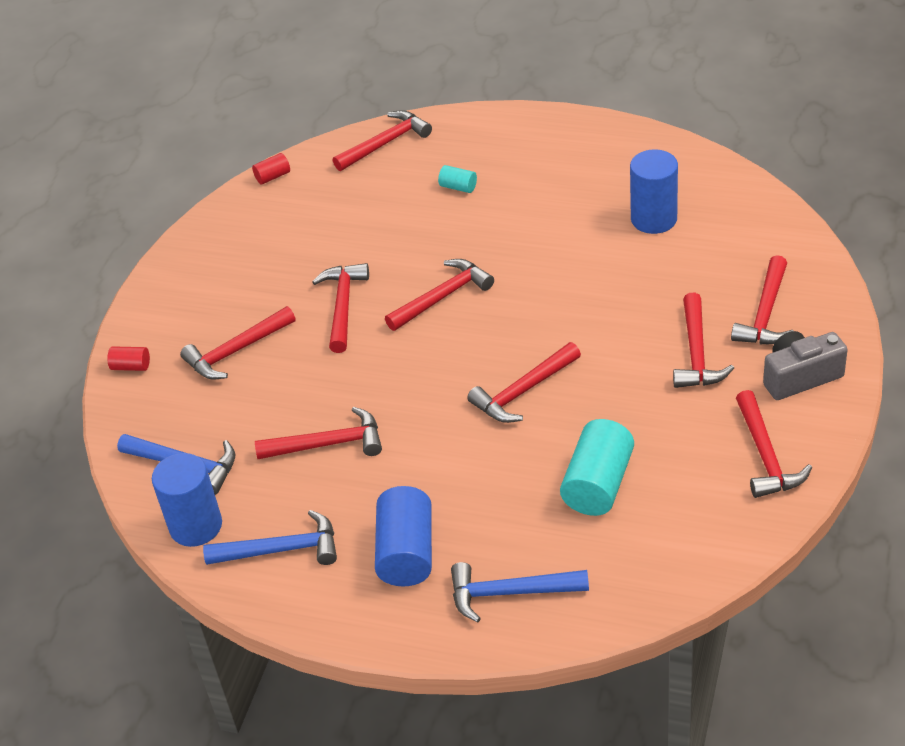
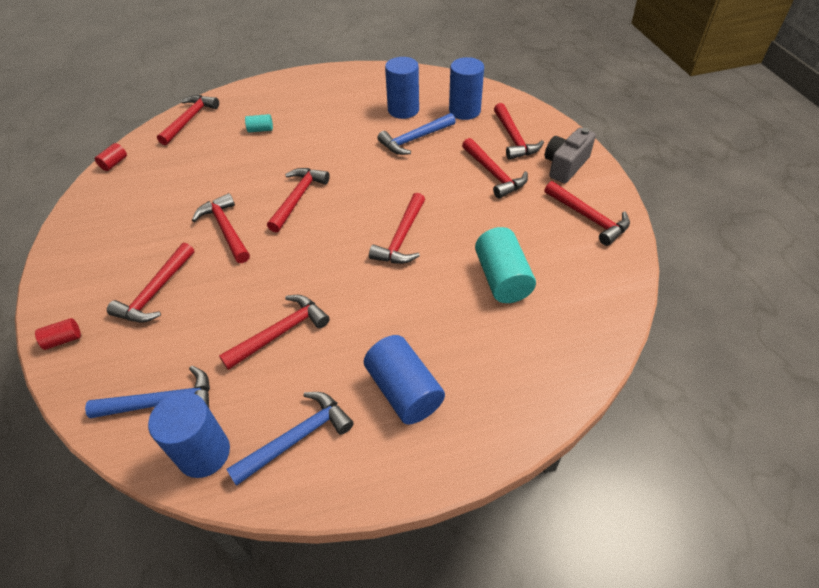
camera: 35 degrees left, 5 degrees up
blue hammer [451,562,589,622] -> blue hammer moved to [377,113,456,155]
none -> blue cylinder [449,57,484,120]

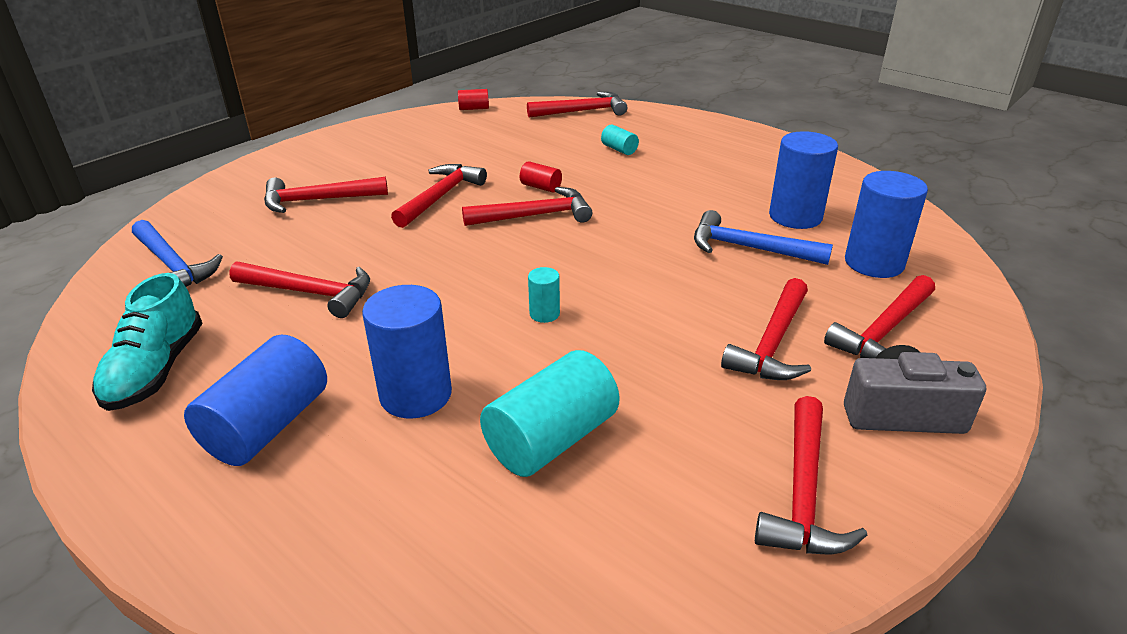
camera: 55 degrees right, 15 degrees down
red cylinder [35,318,81,350] -> red cylinder moved to [520,161,562,192]
blue cylinder [148,392,230,478] -> blue cylinder moved to [362,285,452,418]
blue hammer [227,392,354,486] -> turquoise shoe [92,273,203,411]
red hammer [369,193,425,264] -> turquoise cylinder [528,267,560,323]

